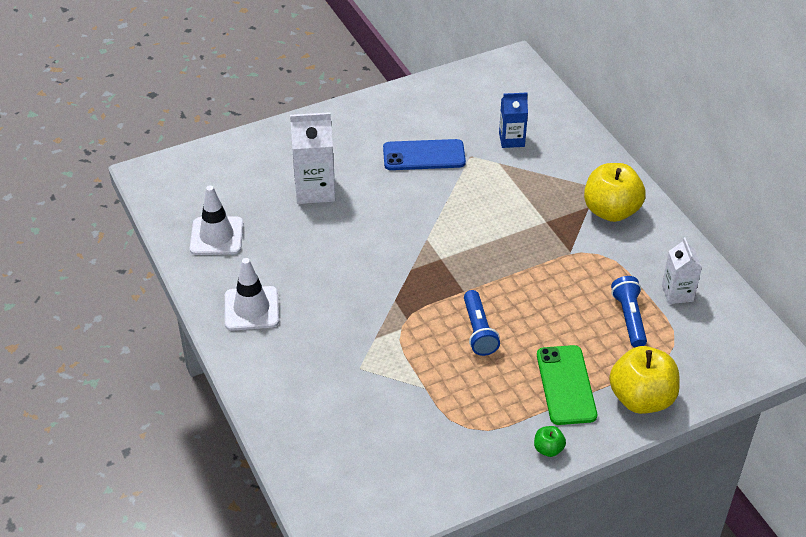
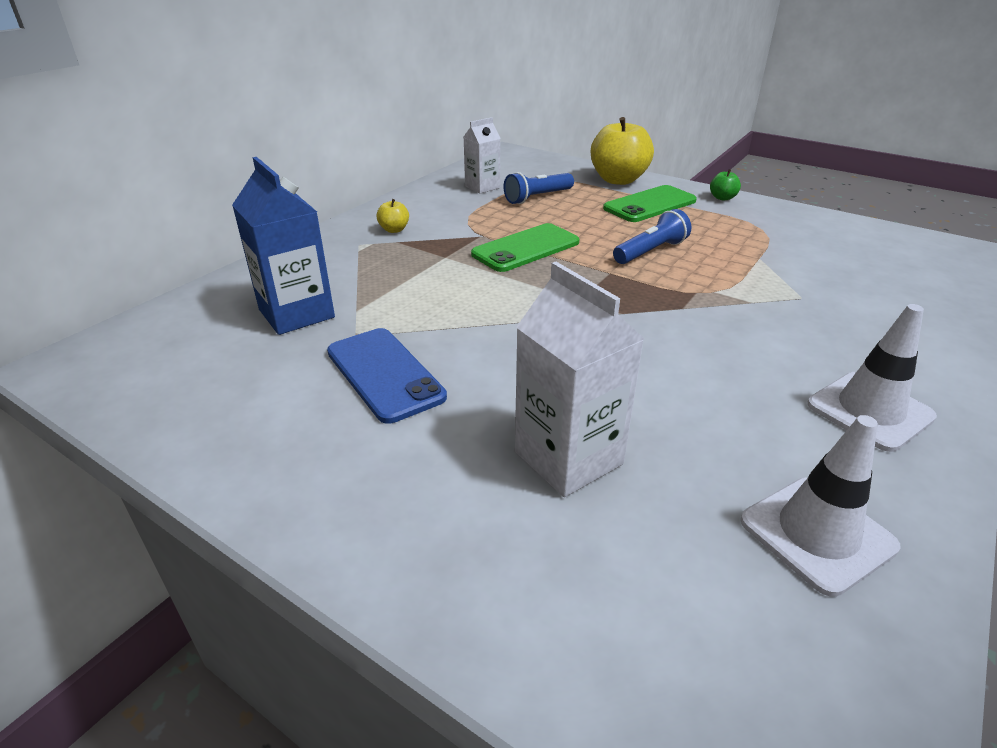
camera: 120 degrees left, 10 degrees down
blue carton [499,93,528,148] -> blue carton [232,157,335,335], size x1.59
yellow apple [584,163,646,222] -> yellow apple [376,199,409,233], size x0.45
none -> green phone [471,223,579,272]

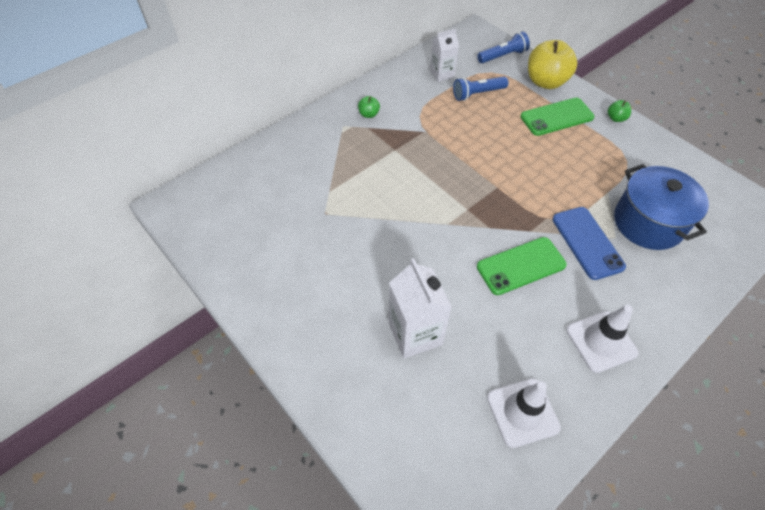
camera: 15 degrees right, 20 degrees up
blue carton [232,157,335,335] -> none
blue phone [327,328,447,424] -> blue phone moved to [552,207,626,280]
yellow apple [376,199,409,233] -> green apple [358,96,380,118]
green phone [471,223,579,272] -> green phone moved to [477,237,567,295]
blue flashlight [613,209,691,264] -> blue flashlight moved to [477,32,530,63]
none -> blue pot [614,164,709,250]

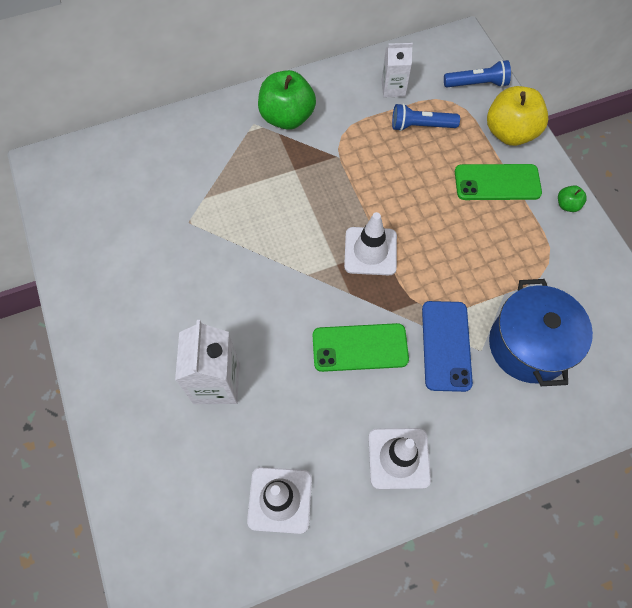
camera: 20 degrees right, 10 degrees up
green apple [358,96,380,118] -> green apple [258,70,316,130], size x2.25
none -> white traffic cone [344,212,397,275]

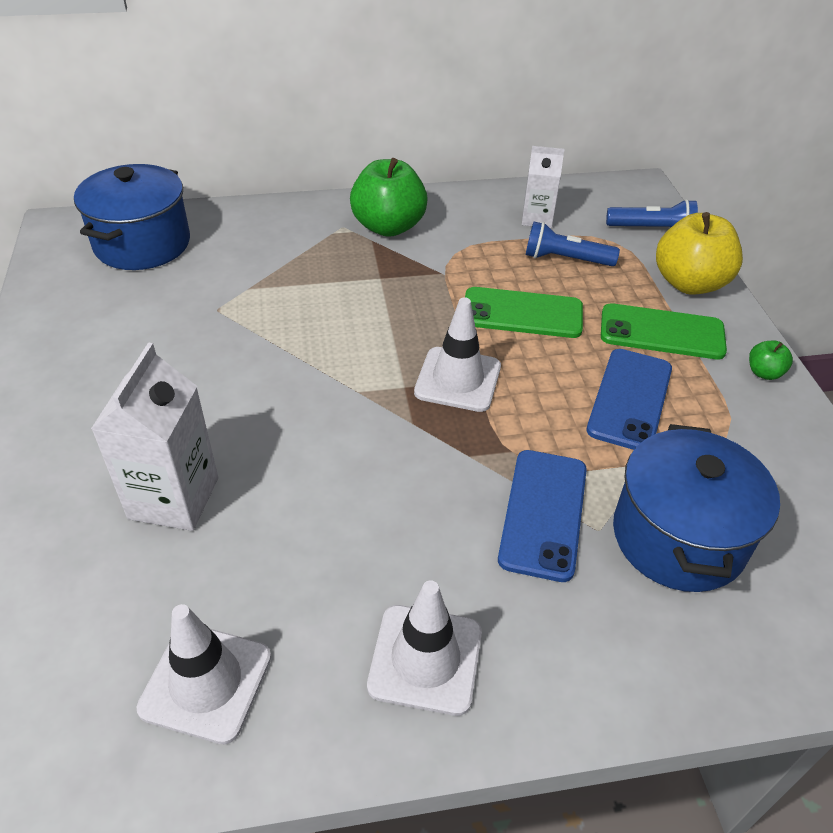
camera: 10 degrees right, 20 degrees down
green phone [313,323,409,372] -> green phone moved to [465,287,583,338]
none -> blue pot [74,164,190,270]
none -> blue phone [586,349,672,450]

